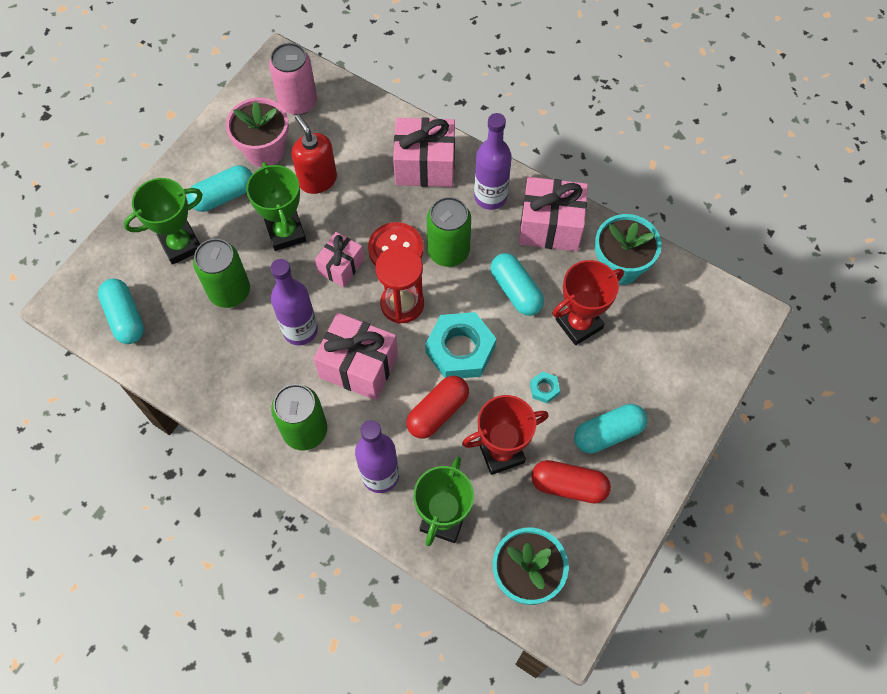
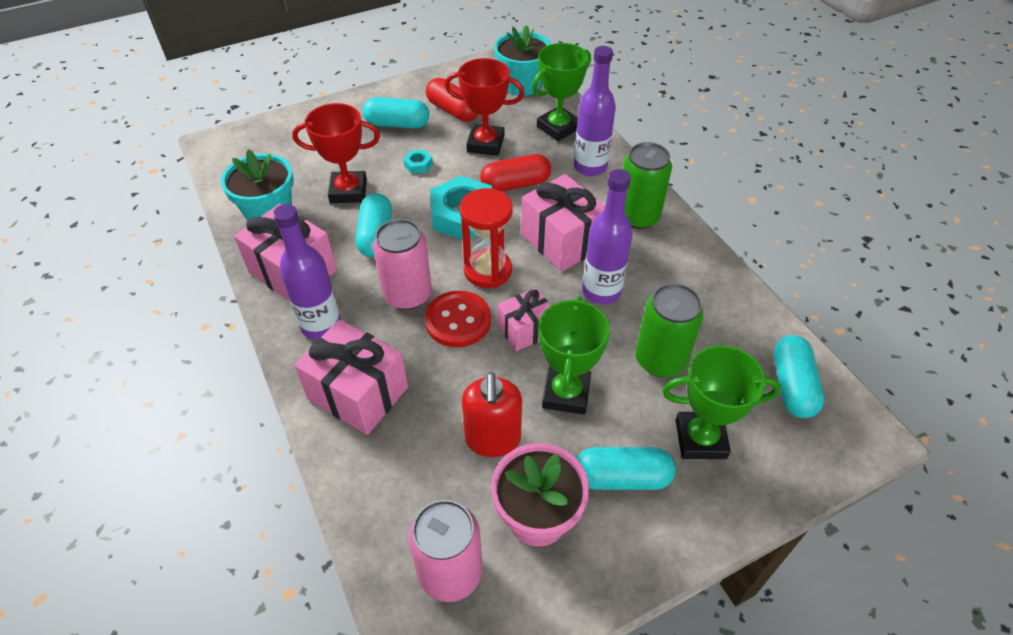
camera: 150 degrees left, 15 degrees down
green can [427,197,471,267] -> pink can [373,219,432,310]

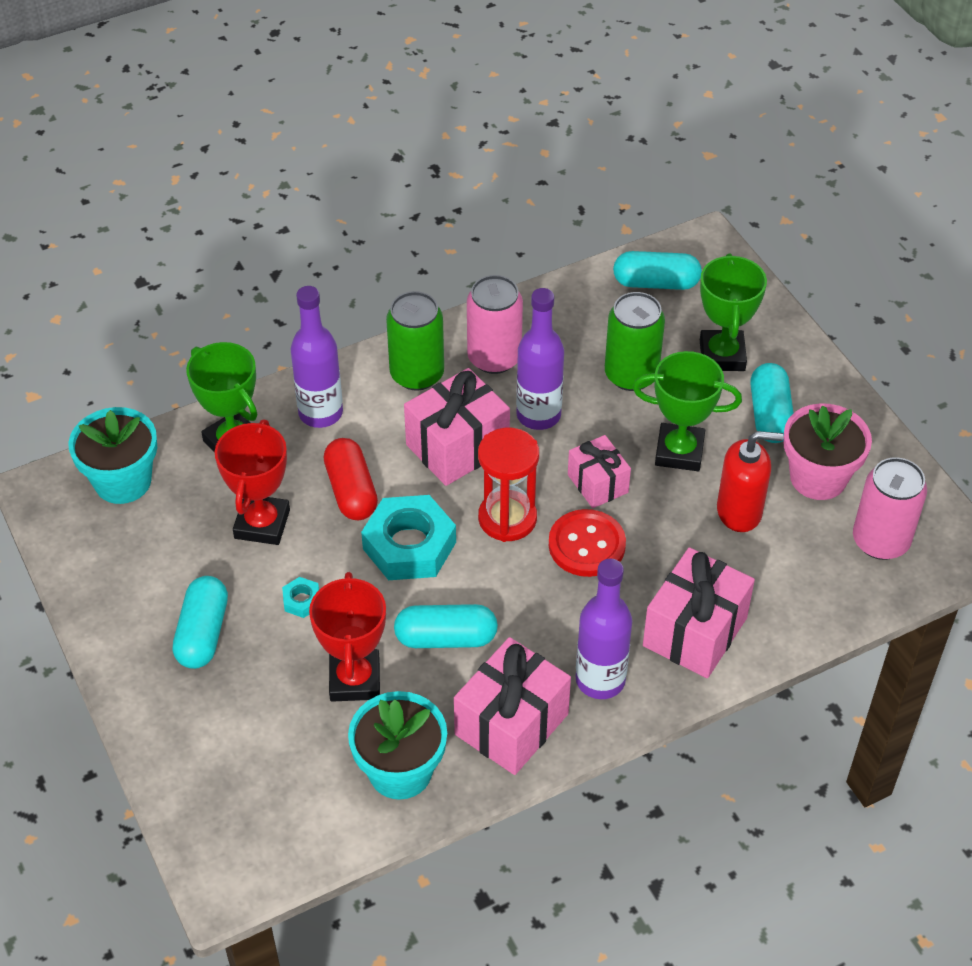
camera: 90 degrees left, 0 degrees up
pink can [373,219,432,310] -> pink can moved to [467,275,523,374]
red capsule [426,78,478,122] -> none

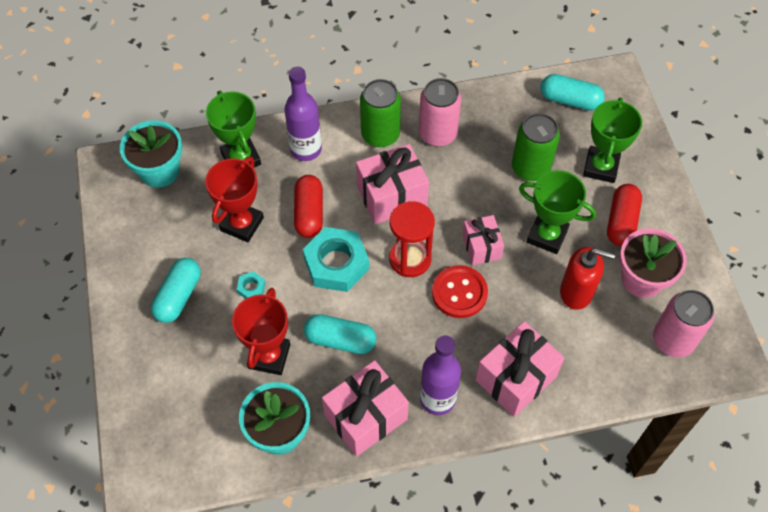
camera: 15 degrees right, 10 degrees up
purple bottle [516,288,564,430] -> none
turquoise capsule [750,363,793,443] -> red capsule [607,184,642,246]

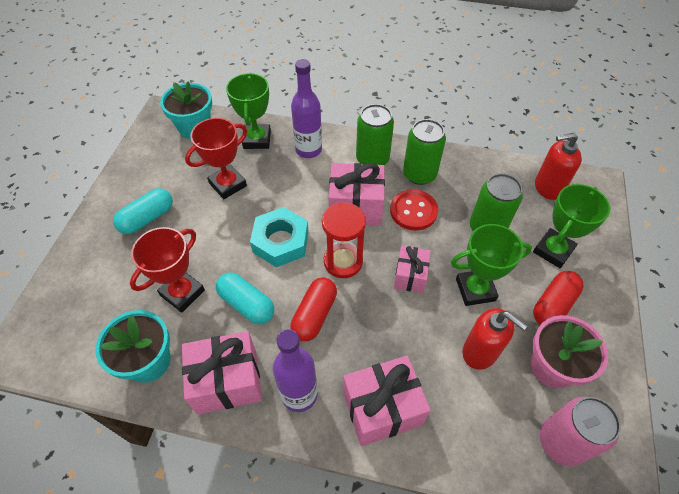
camera: 25 degrees right, 5 degrees down
turquoise nut [237,271,265,299] -> none
red capsule [294,175,323,238] -> red capsule moved to [290,277,337,342]
pink can [419,78,461,146] -> green can [403,119,446,185]
red button [432,265,488,318] -> red button moved to [390,189,438,230]
green trophy [519,170,596,254] -> green trophy turned 60 degrees counterclockwise [451,224,532,306]
turquoise capsule [541,74,605,111] -> red soap dispenser [535,133,582,200]

